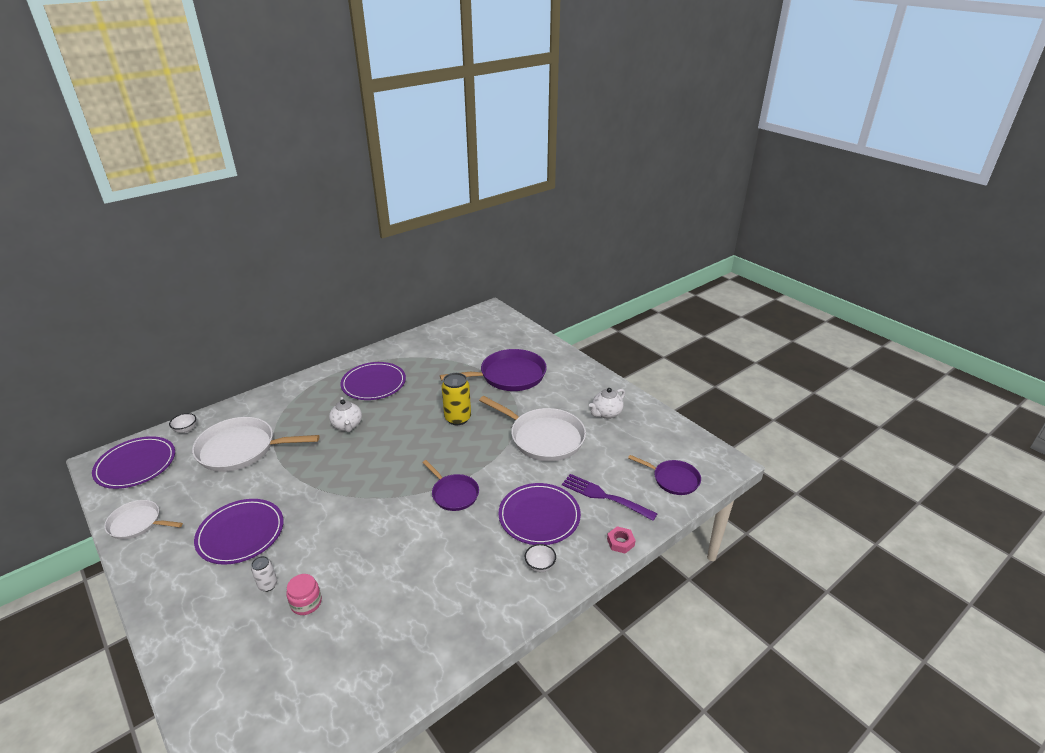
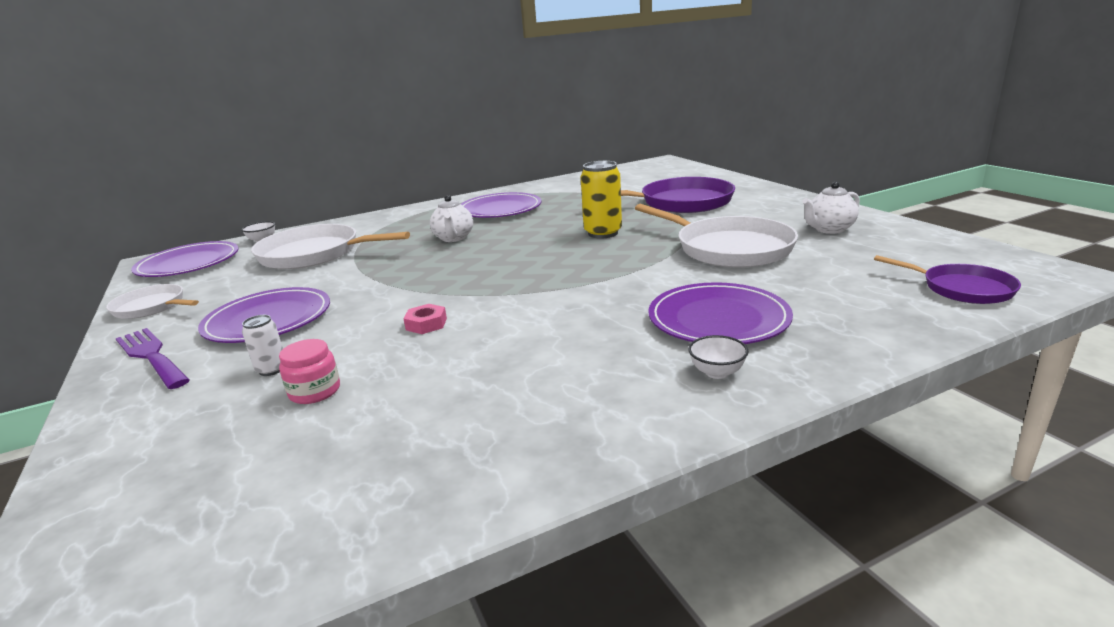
camera: 15 degrees right, 10 degrees down
purple pan [422,460,479,511] -> none
purple fork [562,474,658,521] -> purple fork moved to [115,328,190,389]
pink nut [607,526,636,554] -> pink nut moved to [403,304,447,334]

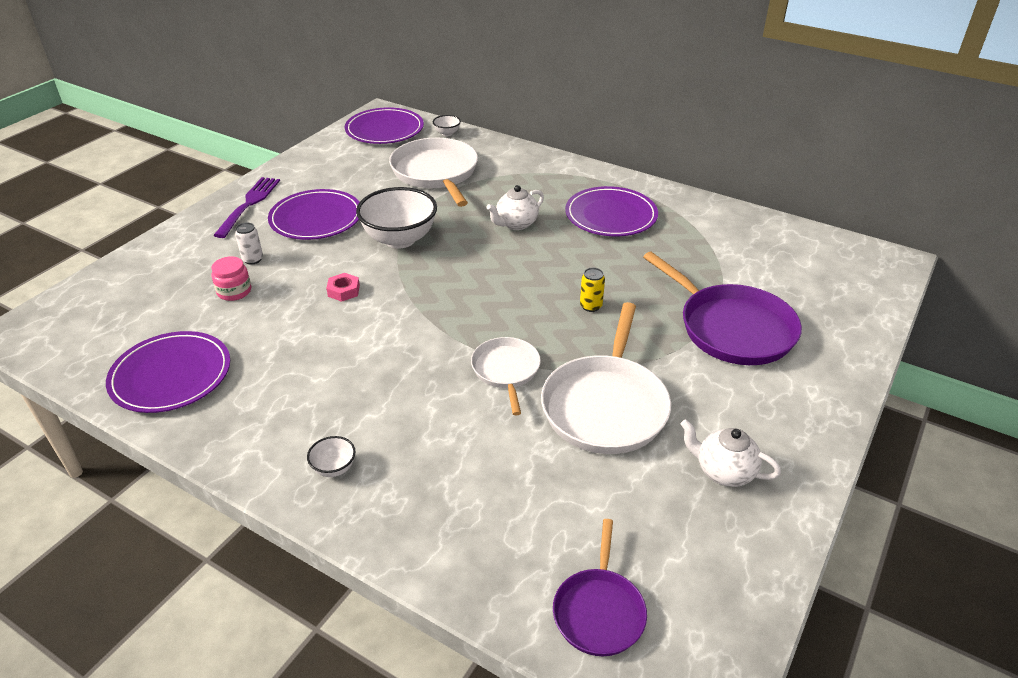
camera: 55 degrees right, 15 degrees up
white pan [106,284,199,319] -> white pan moved to [471,337,541,415]
yellow can [581,161,622,238] -> yellow can [580,268,605,312], size x0.54
purple plate [648,282,793,344] -> purple plate moved to [106,331,230,413]
none -> white bowl [356,187,437,249]

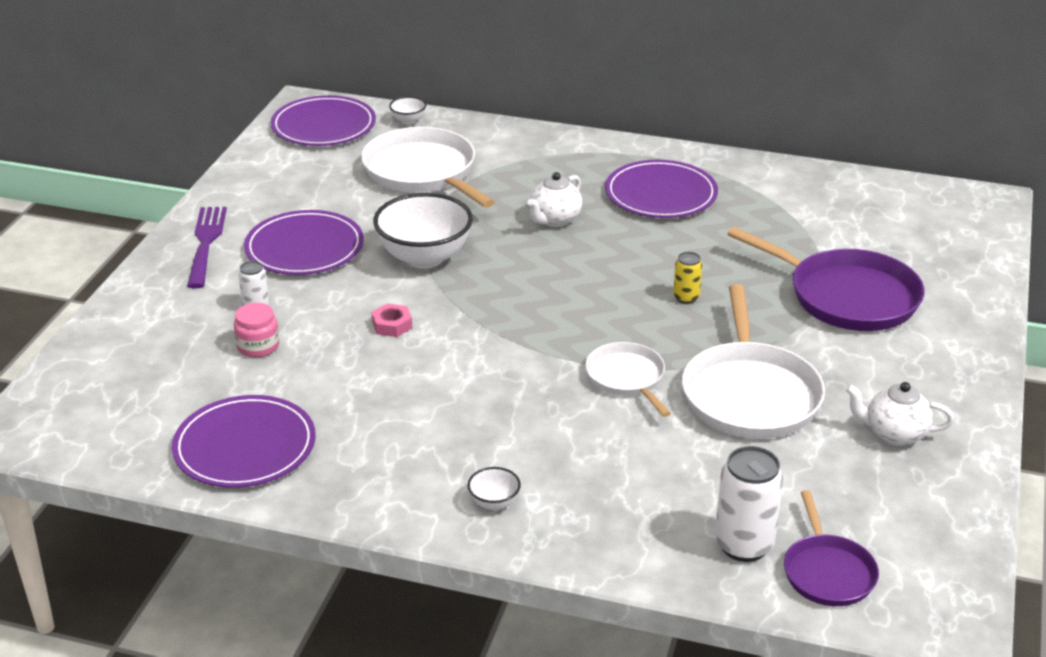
camera: 15 degrees left, 5 degrees down
none -> white can [715,446,783,562]

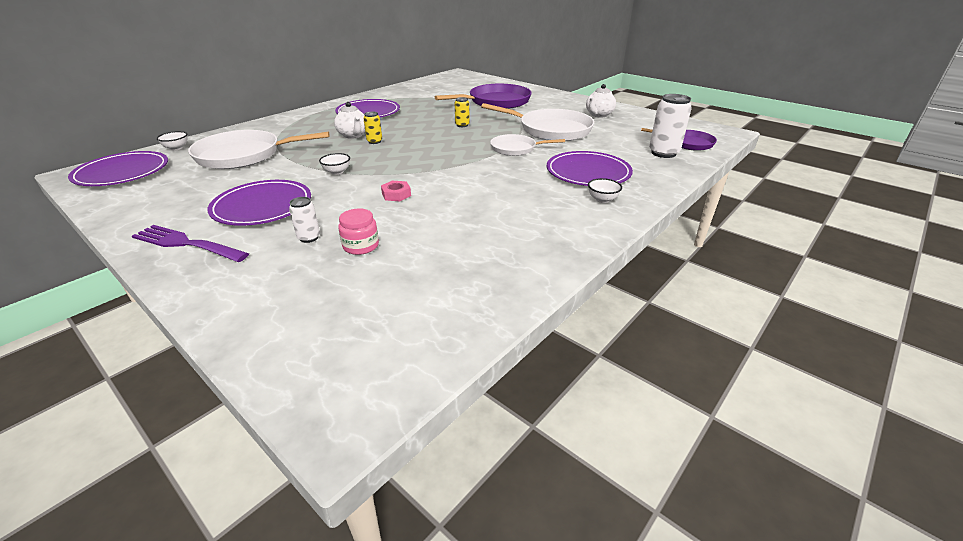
camera: 65 degrees left, 0 degrees up
purple plate [172,395,316,488] -> purple plate moved to [547,151,633,186]
white bowl [373,193,473,268] -> white bowl [319,153,350,175], size x0.44
none -> yellow can [363,112,382,144]

